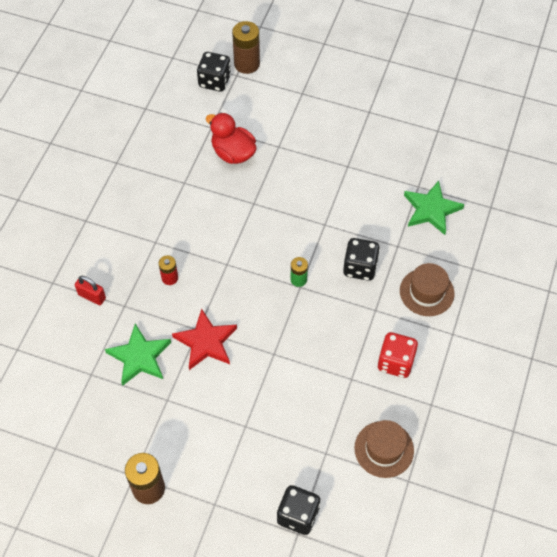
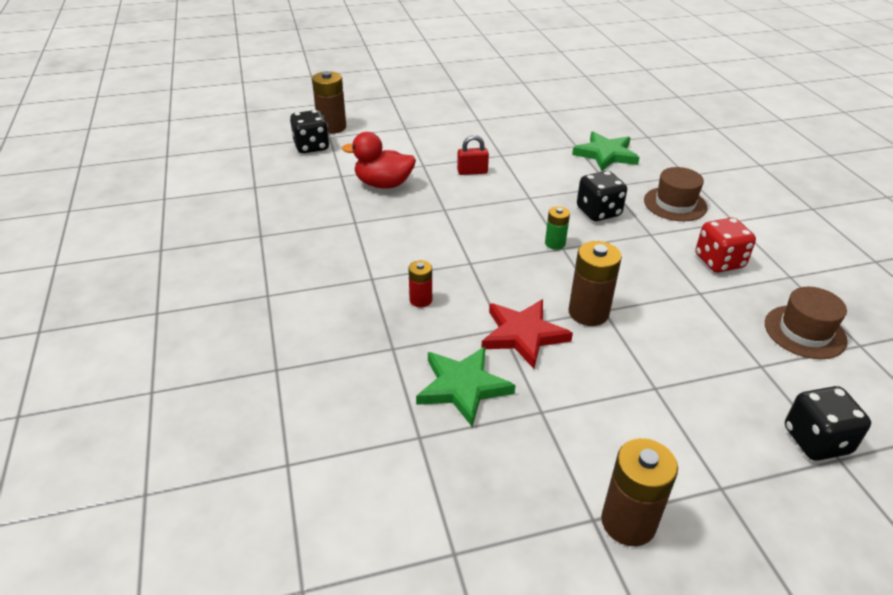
camera: 35 degrees left, 20 degrees down
red padlock [75,276,106,305] -> red padlock moved to [457,135,489,175]
none -> brown battery [569,241,622,326]

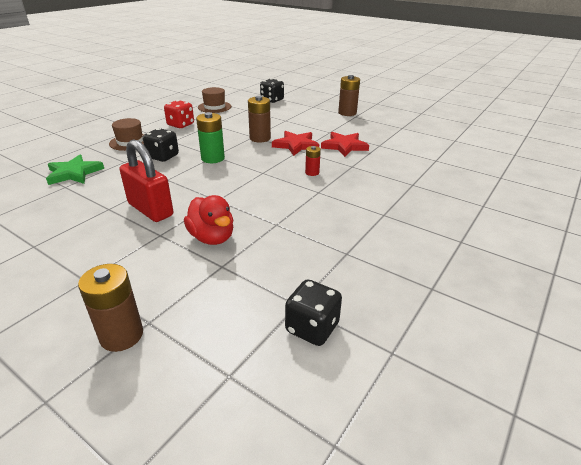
camera: 130 degrees left, 5 degrees down
black dice [290,110,330,153] -> black dice moved to [285,279,342,346]
green star [416,347,515,427] -> red star [321,132,369,157]
red padlock [457,135,489,175] -> red padlock [120,139,173,222], size x2.00
green battery [545,206,570,250] -> green battery [196,112,225,163], size x1.75

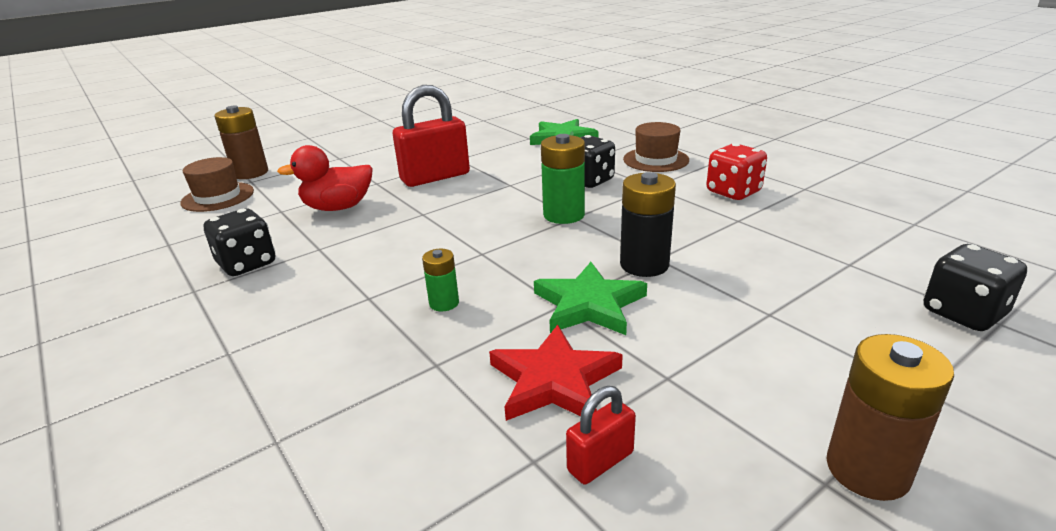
camera: 110 degrees right, 5 degrees down
brown hat [198,87,232,113] -> brown hat moved to [180,157,254,212]
brown battery [248,96,271,143] -> black battery [620,172,676,277]
red star [272,131,319,156] -> green star [534,262,647,335]
black dice [285,279,342,346] -> black dice moved to [204,208,275,276]
red battery [305,146,321,176] -> green battery [422,249,459,311]
none -> red padlock [566,386,636,484]

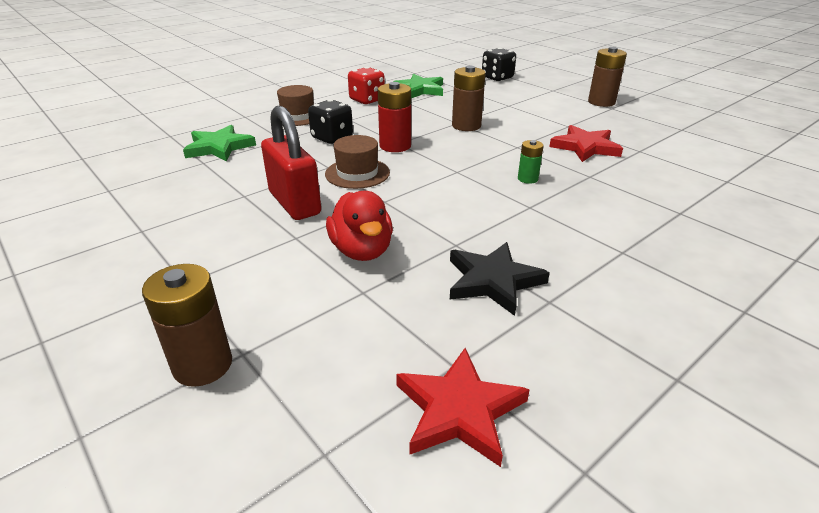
camera: 95 degrees left, 5 degrees up
brown hat [180,157,254,212] -> brown hat moved to [325,135,390,189]
black dice [204,208,275,276] -> black star [450,242,550,316]
green star [534,262,647,335] -> green star moved to [393,74,443,98]
green battery [541,134,585,224] -> red battery [378,82,411,152]
red padlock [566,386,636,484] -> none
black battery [620,172,676,277] -> brown battery [452,66,486,131]
none -> red star [396,348,530,467]

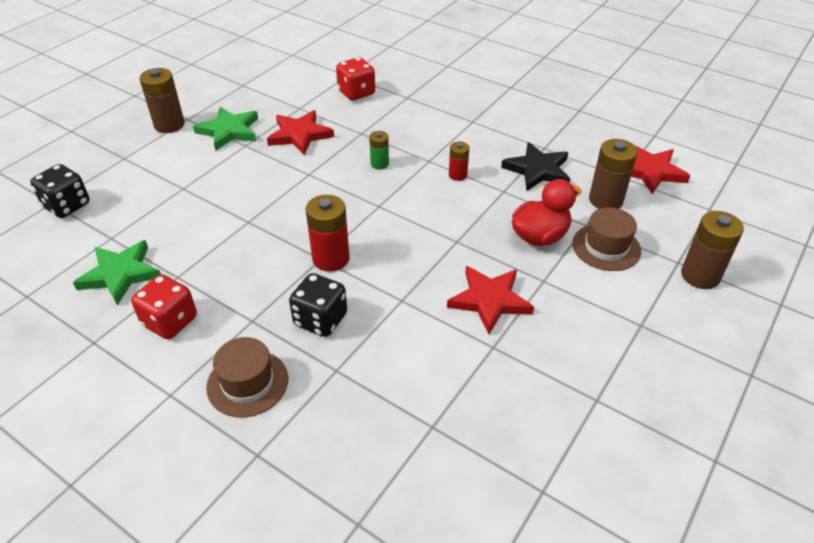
camera: 105 degrees left, 10 degrees up
green star [183,125,256,162] -> green star moved to [193,107,258,151]
red padlock [261,106,321,220] -> red star [447,266,534,334]
brown hat [325,135,390,189] -> brown hat moved to [572,208,641,271]
brown battery [452,66,486,131] -> brown battery moved to [589,139,638,209]
none -> red dice [336,57,375,101]
none -> red battery [449,141,469,181]

